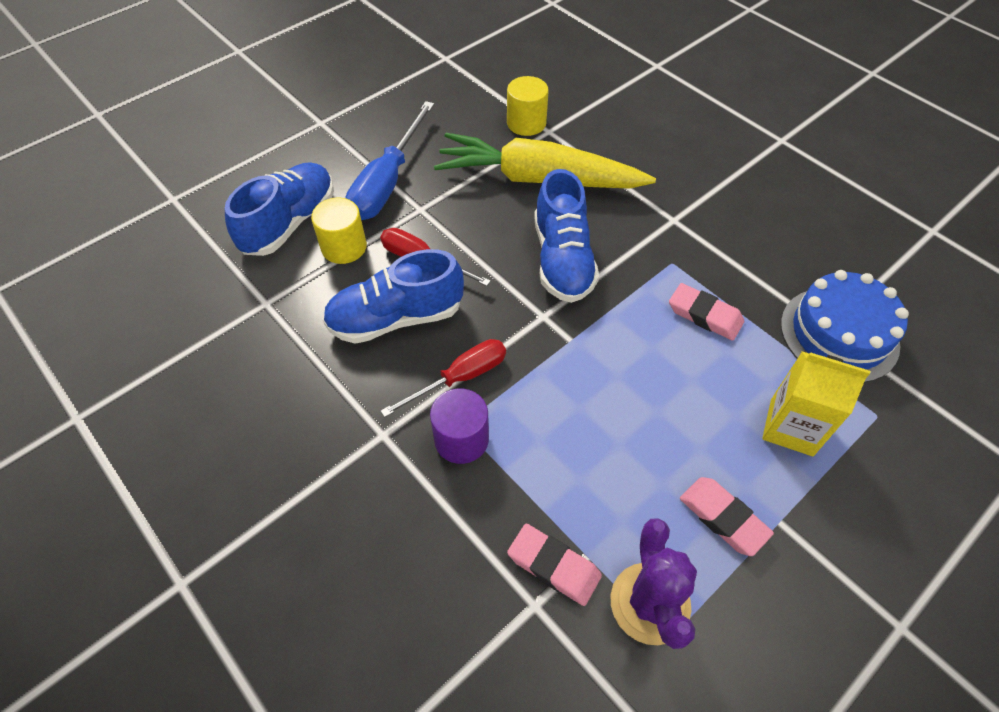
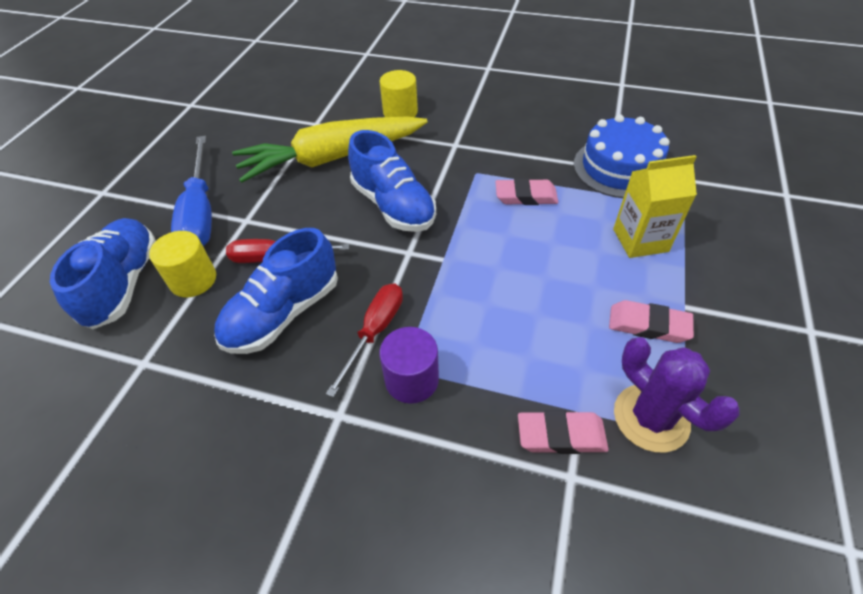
camera: 30 degrees left, 5 degrees down
yellow cylinder [507,76,549,136] -> yellow cylinder moved to [380,70,418,117]

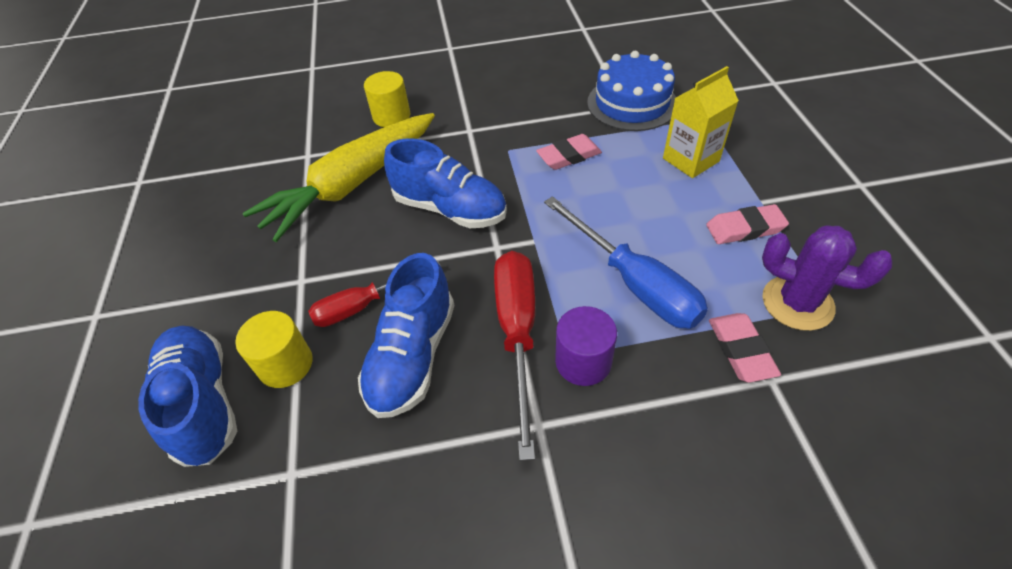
camera: 25 degrees left, 0 degrees up
blue screwdriver [171,136,212,246] -> blue screwdriver moved to [544,196,708,329]
red screwdriver [326,283,403,397] -> red screwdriver [494,251,535,461], size x1.54
pink eraser [518,410,609,454] -> pink eraser turned 75 degrees counterclockwise [709,313,781,383]

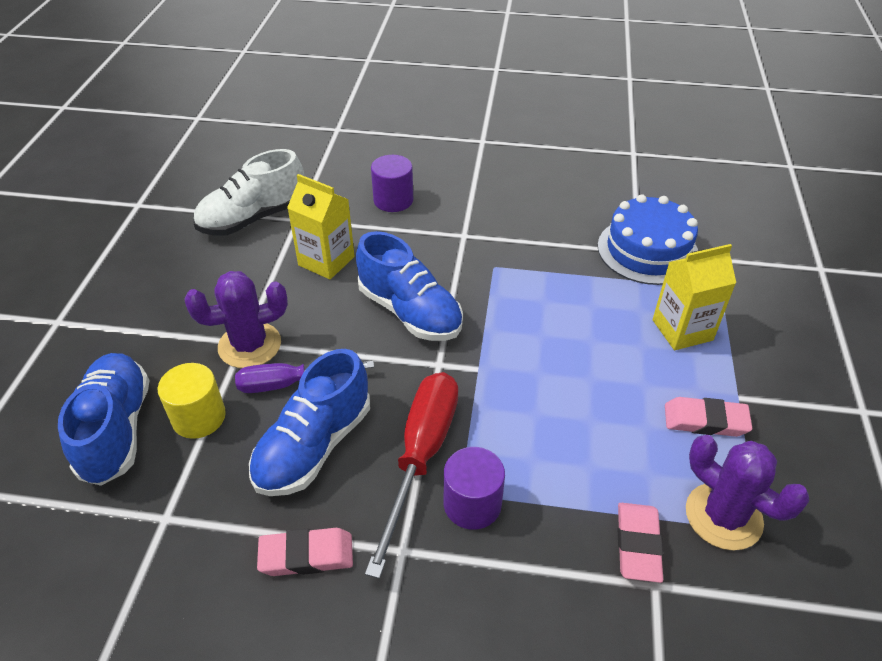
camera: 15 degrees right, 5 degrees down
yellow carrot [243,113,435,242] -> yellow carton [287,174,355,279]
red screwdriver [308,261,441,327] -> purple screwdriver [235,361,374,393]
yellow cylinder [364,71,410,127] -> purple cylinder [371,155,413,212]
pink eraser [536,134,602,170] -> pink eraser moved to [257,528,353,576]
blue screwdriver [544,196,708,329] -> none
none -> purple cactus [184,271,288,368]
none -> white shoe [194,149,304,236]

